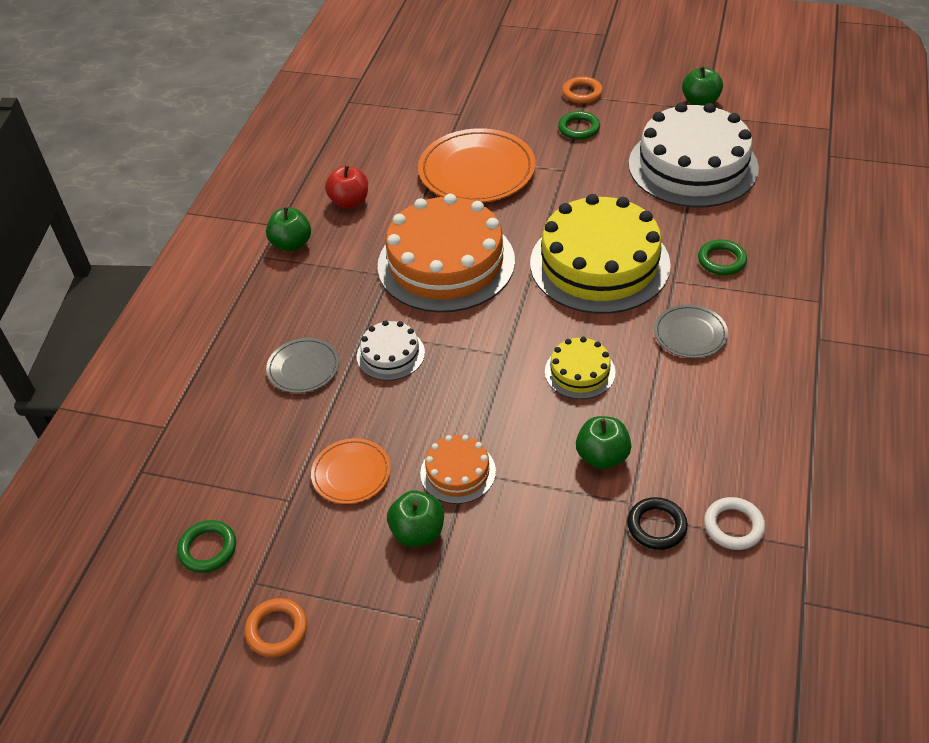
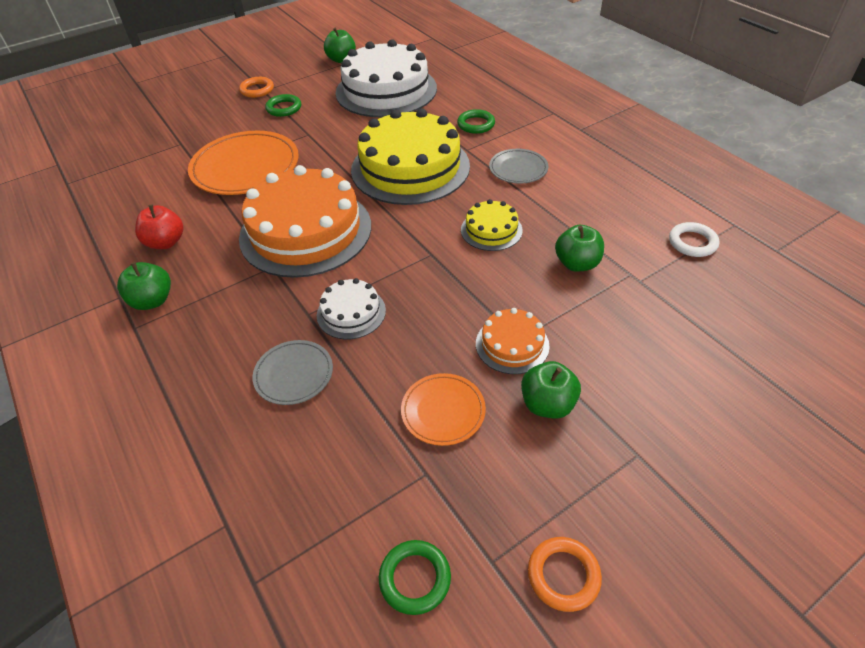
camera: 50 degrees left, 0 degrees up
black ring [627,497,688,550] -> none

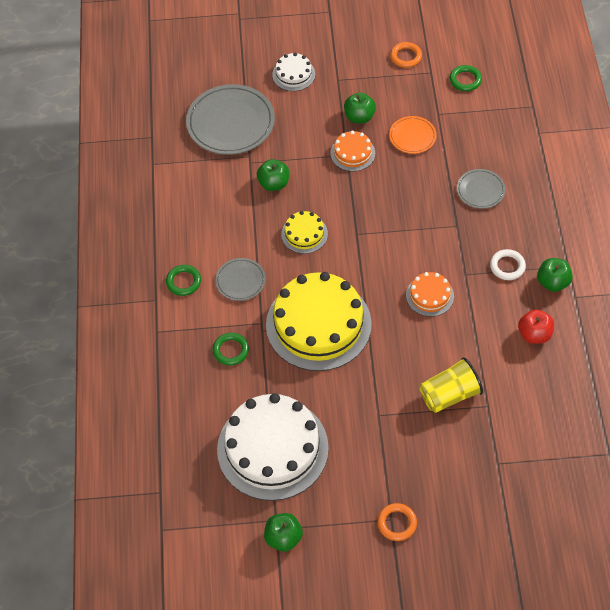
camera: 150 degrees left, 10 degrees up
orange plate [188,131,299,195] -> yellow cup [420,357,483,413]
orange cake [239,165,371,278] -> orange cake [406,272,454,317], size x0.46
green ring [265,94,301,117] -> green ring moved to [166,265,201,296]
white cake [317,278,386,339] -> white cake moved to [272,53,315,91]
white ring [669,222,719,257] -> white ring moved to [490,249,526,280]
none -> grey plate [186,84,275,155]

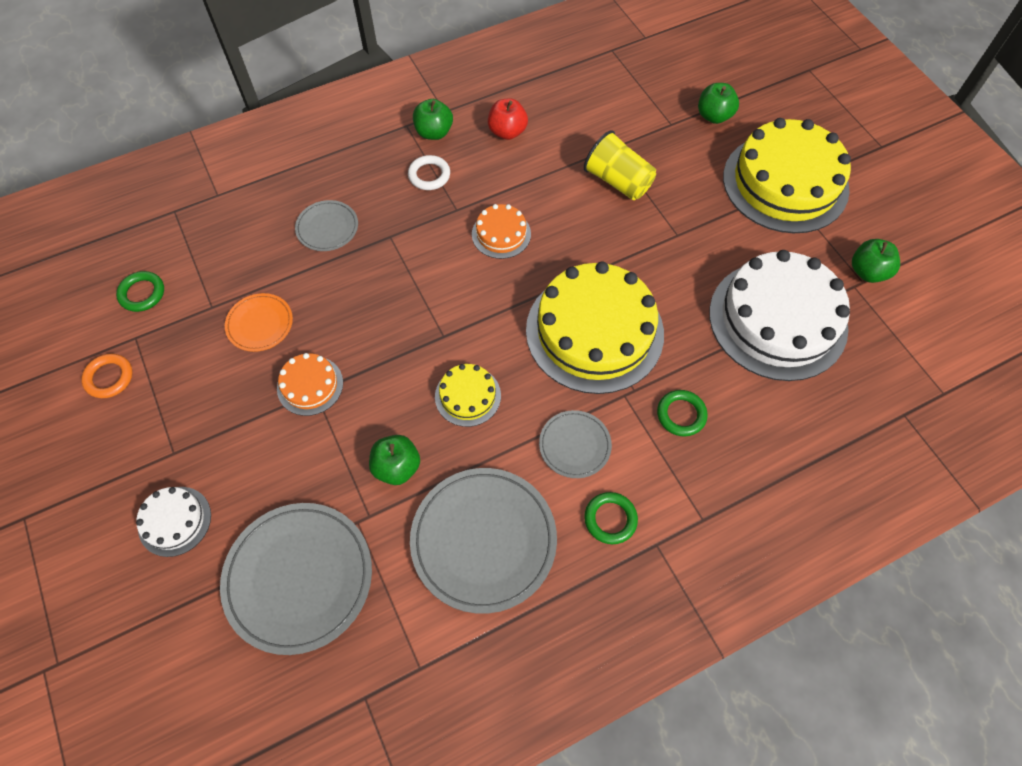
camera: 115 degrees left, 5 degrees up
green apple [344,92,376,124] -> green apple moved to [698,83,739,124]
orange ring [377,503,417,541] -> yellow cake [723,118,851,233]
none -> grey plate [410,468,557,614]

